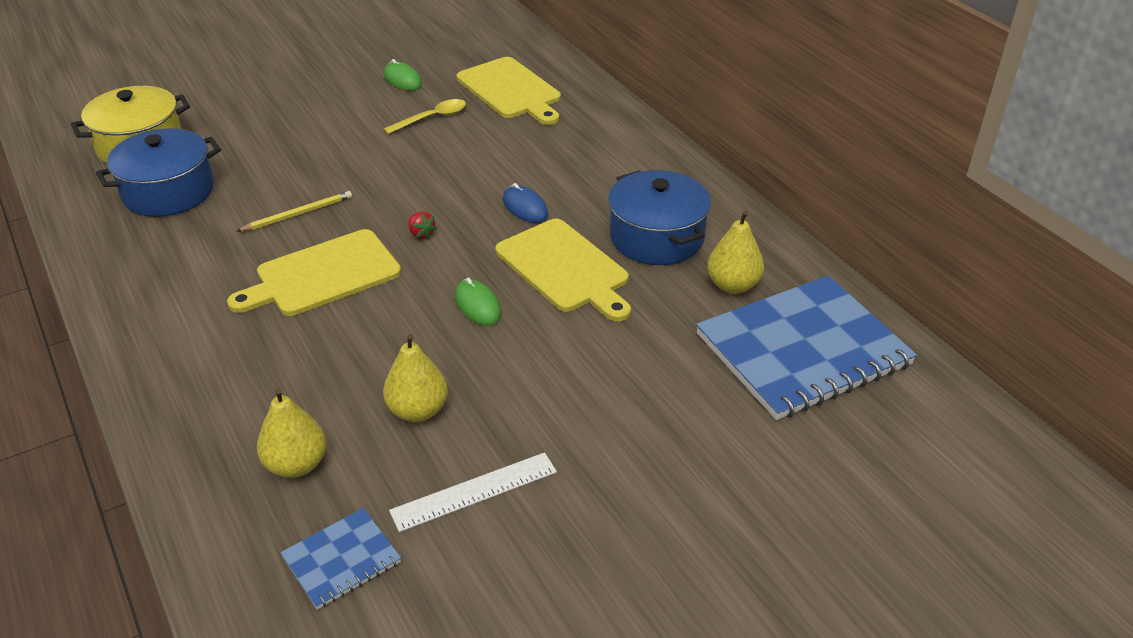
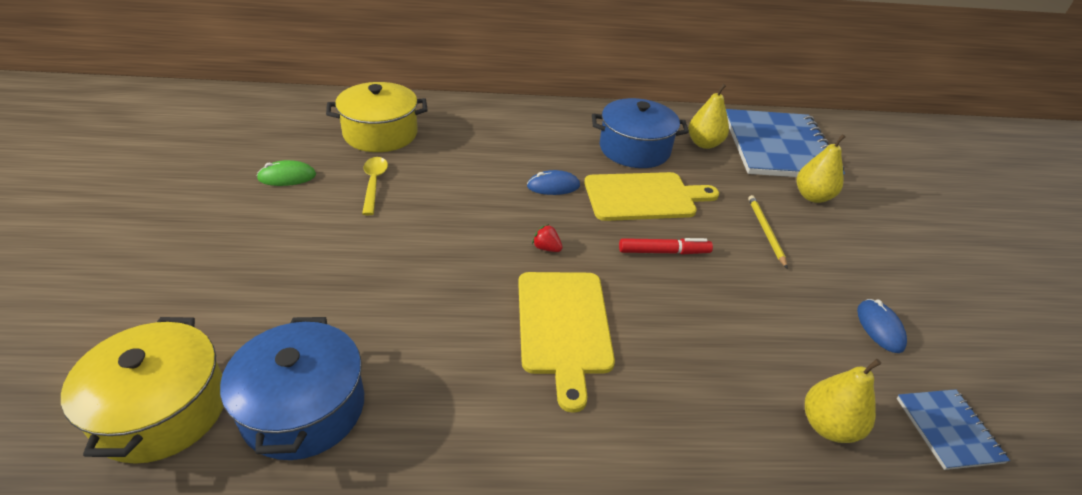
camera: 65 degrees left, 0 degrees up
yellow pencil [237,191,352,231] -> yellow pencil moved to [748,195,787,268]
yellow pear [383,334,448,422] -> yellow pear moved to [797,134,845,203]
white ruler [389,452,557,532] -> blue mouse [857,299,907,353]
red strawberry [408,211,437,239] -> red strawberry turned 135 degrees counterclockwise [532,224,563,252]
green mouse [455,277,501,326] -> red marker [619,238,713,255]
yellow cutting board [457,57,561,125] -> yellow pot [326,82,428,152]

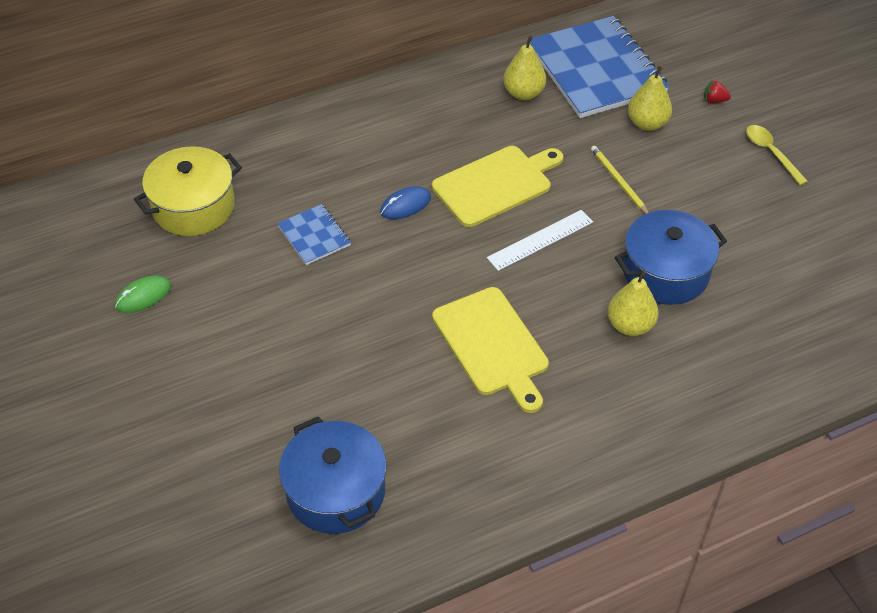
camera: 20 degrees left, 10 degrees up
yellow pot [61,317,223,464] -> none
yellow spoon [362,157,388,215] -> yellow spoon moved to [746,125,808,186]
red strawberry [532,224,563,252] -> red strawberry moved to [704,81,731,103]
blue pot [592,98,689,168] -> blue pot moved to [615,210,727,305]
red marker [619,238,713,255] -> white ruler [487,210,593,271]
yellow pear [805,359,881,443] -> yellow pear moved to [607,270,659,336]
blue mouse [857,299,907,353] -> none
blue notebook [897,389,1010,470] -> blue notebook moved to [277,204,351,265]

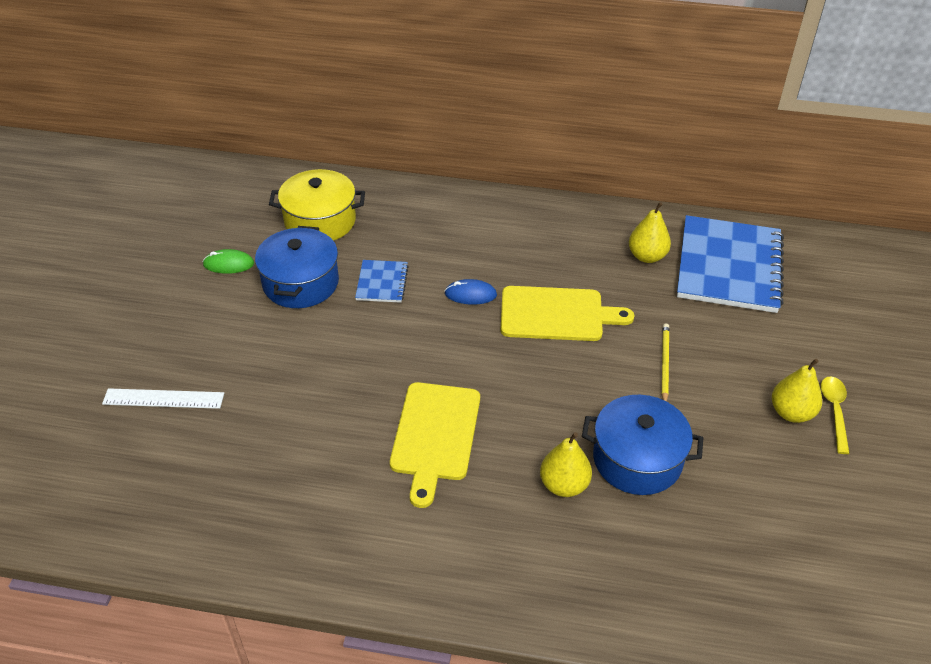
camera: 35 degrees right, 5 degrees down
blue pot [279,416,387,534] -> blue pot moved to [255,226,339,308]
white ruler [487,210,593,271] -> white ruler moved to [102,388,224,409]
yellow pear [628,66,672,131] -> yellow pear moved to [772,359,822,423]
red strawberry [704,81,731,103] -> none

